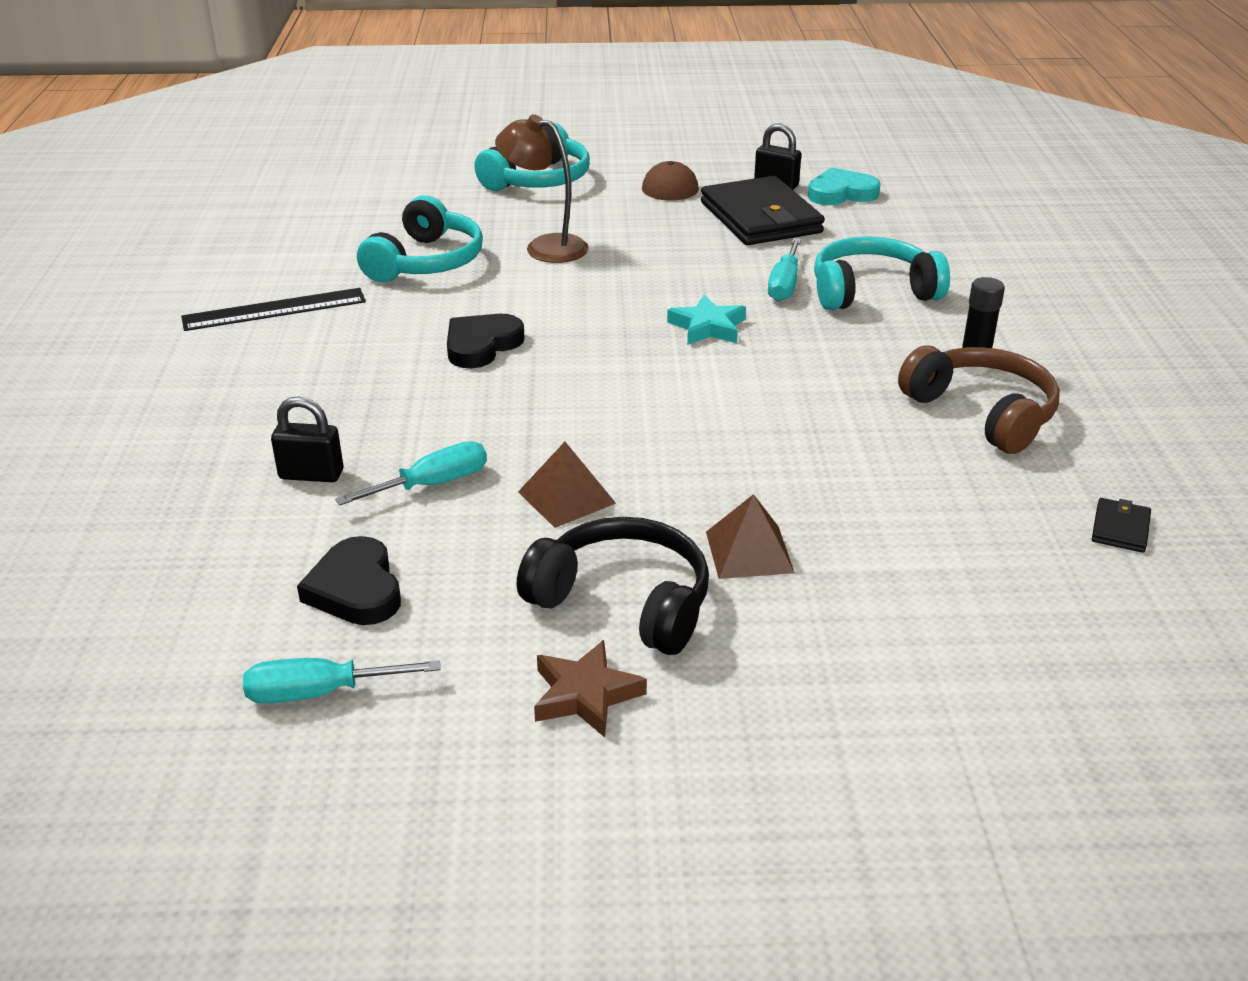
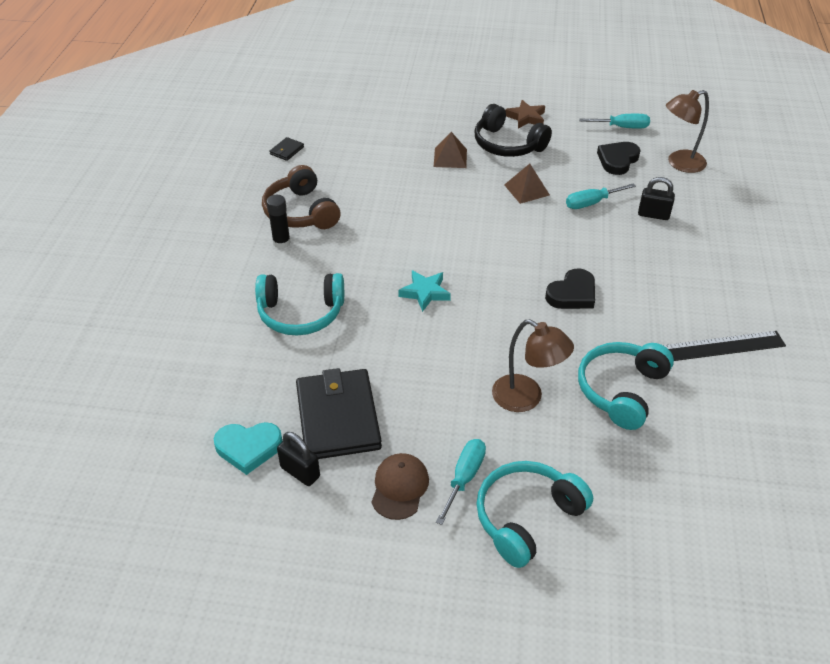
camera: 170 degrees left, 10 degrees up
black heart [297,536,401,625] -> black heart turned 135 degrees counterclockwise [597,142,641,175]
turquoise screwdriver [768,238,801,301] -> turquoise screwdriver moved to [436,439,486,525]
none -> brown lamp [666,90,709,173]

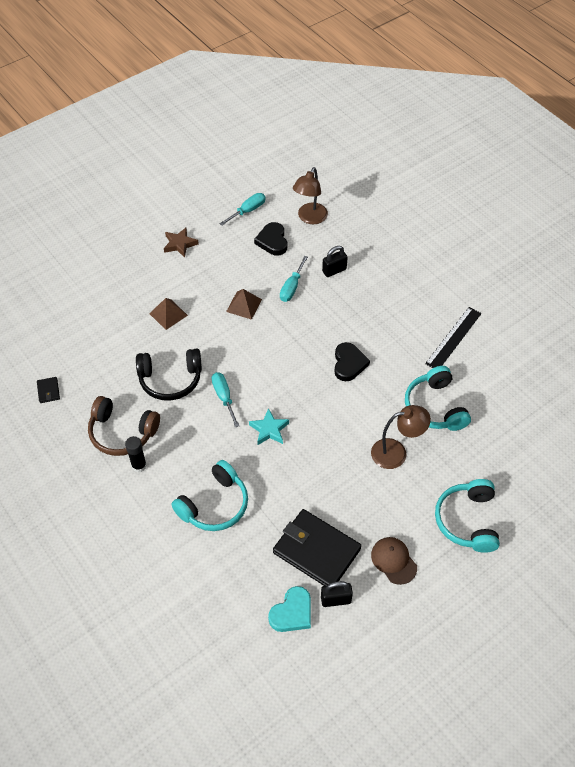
camera: 45 degrees left, 10 degrees up
turquoise screwdriver [436,439,486,525] -> turquoise screwdriver moved to [212,372,239,427]
black headphones [475,104,552,157] -> black headphones moved to [136,349,202,401]

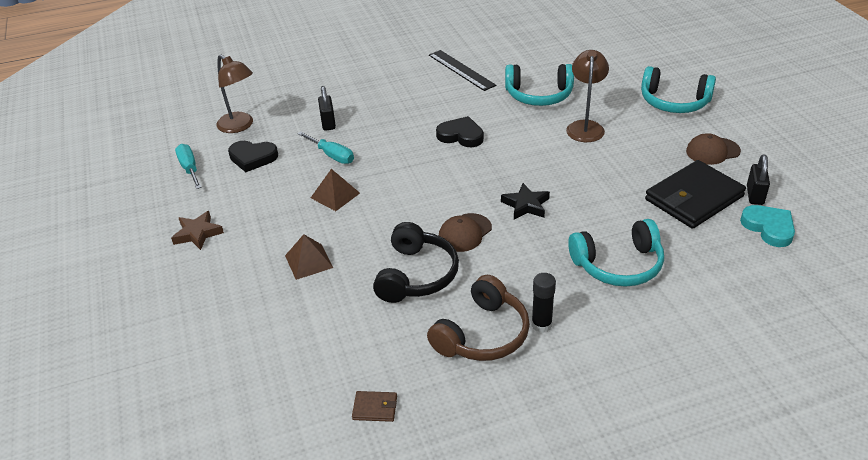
camera: 70 degrees left, 15 degrees down
black wallet [37,377,60,403] -> brown wallet [352,391,397,422]
turquoise headphones [171,460,248,531] -> turquoise headphones turned 105 degrees clockwise [568,219,664,287]
turquoise screwdriver [212,372,239,427] -> brown cap [439,213,492,252]
turquoise star [249,408,289,445] -> black star [501,183,550,219]

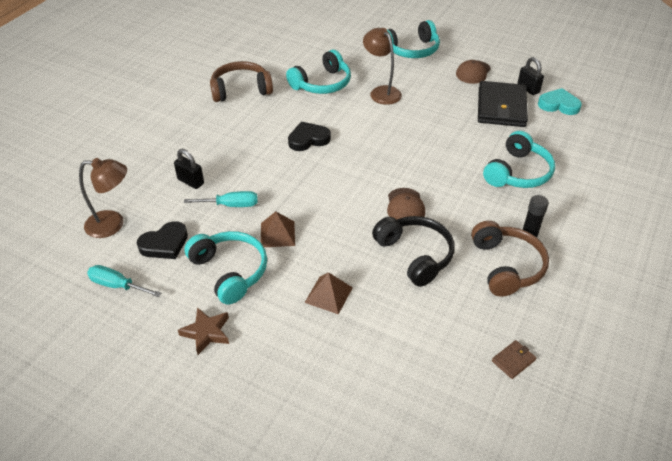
camera: 45 degrees left, 5 degrees up
black ruler [429,50,496,91] -> brown headphones [210,61,273,102]
black star [501,183,550,219] -> none
none -> turquoise headphones [184,231,267,304]

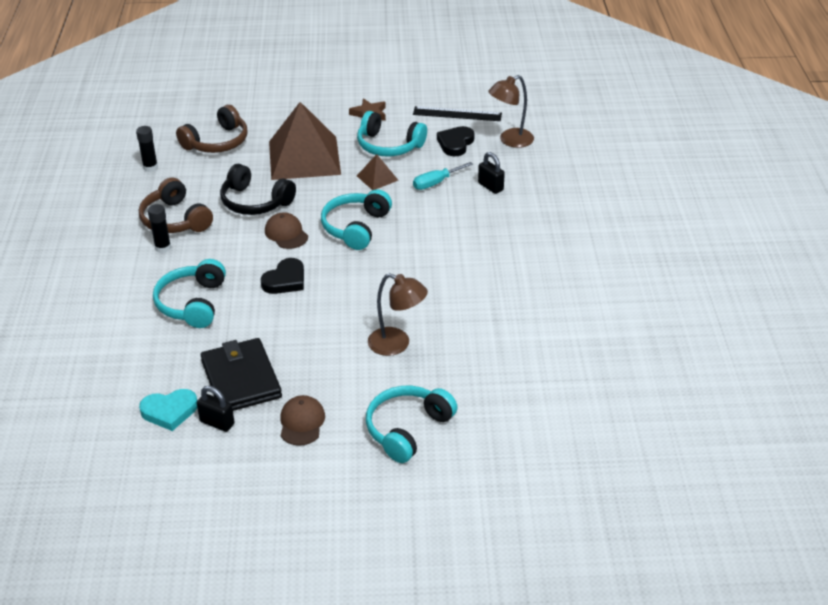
camera: 150 degrees right, 5 degrees down
turquoise screwdriver [87,265,161,297] -> black ruler [413,106,502,121]
black padlock [174,149,204,189] -> black padlock turned 45 degrees clockwise [478,152,505,194]
brown headphones [210,61,273,102] -> brown headphones moved to [176,105,247,153]
turquoise headphones [286,50,351,94] -> turquoise headphones moved to [321,189,392,250]
black heart [288,122,331,151] -> black heart moved to [261,258,304,294]
brown pyramid [304,272,353,315] -> brown pyramid [269,102,341,180], size x2.29
brown wallet [492,340,536,379] -> black glue stick [136,126,158,172]

